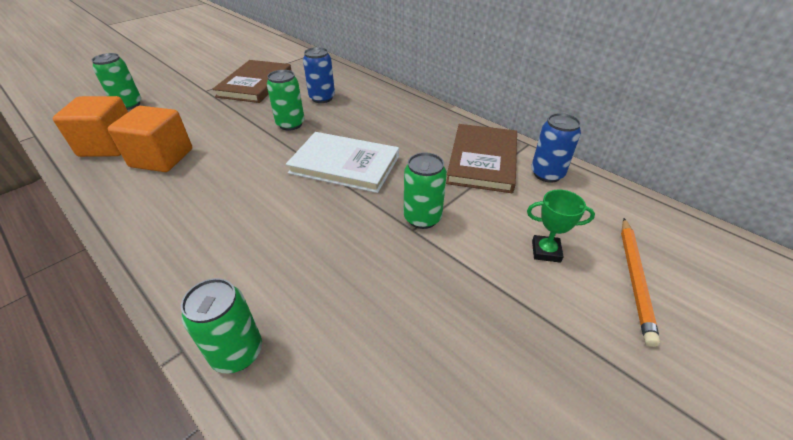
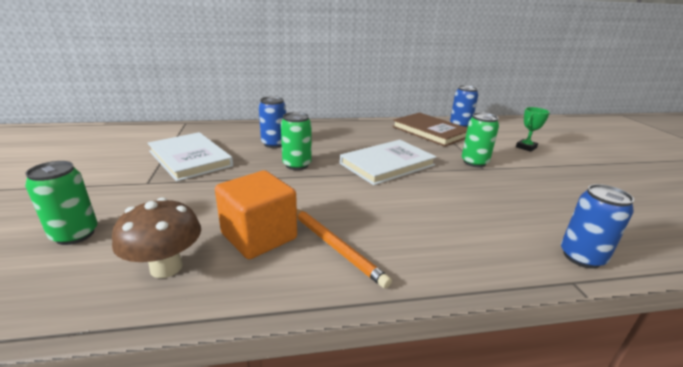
camera: 55 degrees left, 15 degrees down
orange cube [53,96,128,157] -> brown mushroom [112,197,201,278]
green can [181,278,262,374] -> blue can [561,184,634,269]
brown book [212,60,291,103] -> white book [147,132,233,182]
orange pencil [621,218,660,347] -> orange pencil moved to [297,209,392,289]

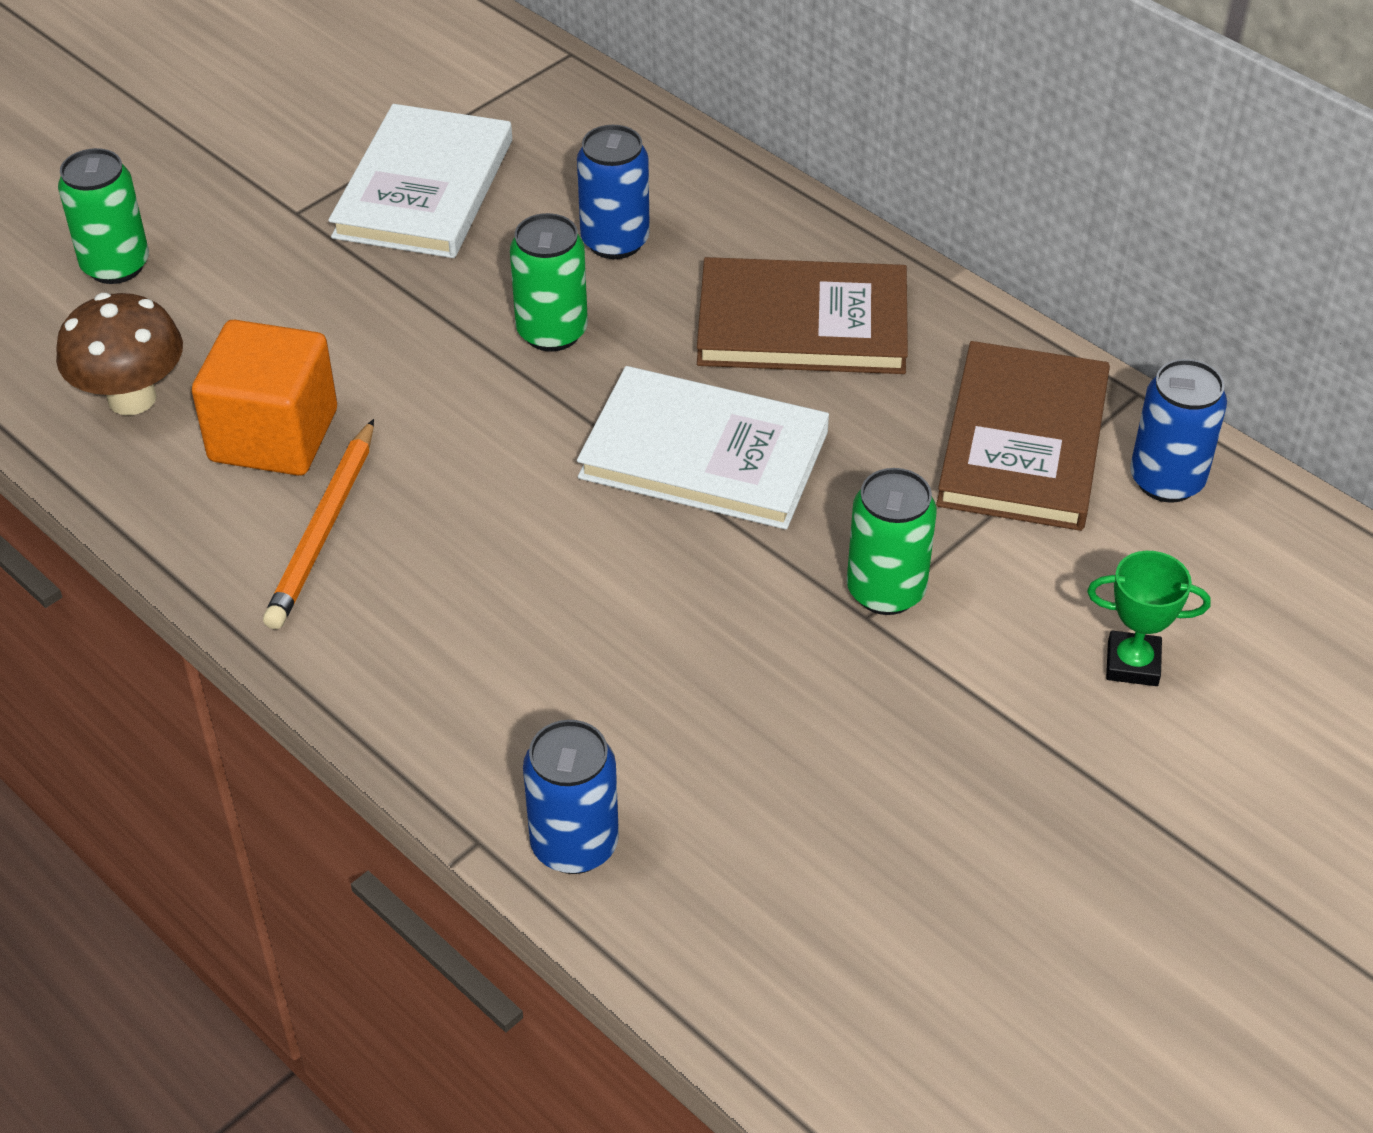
camera: 55 degrees right, 20 degrees up
none -> brown book [697,257,908,374]

